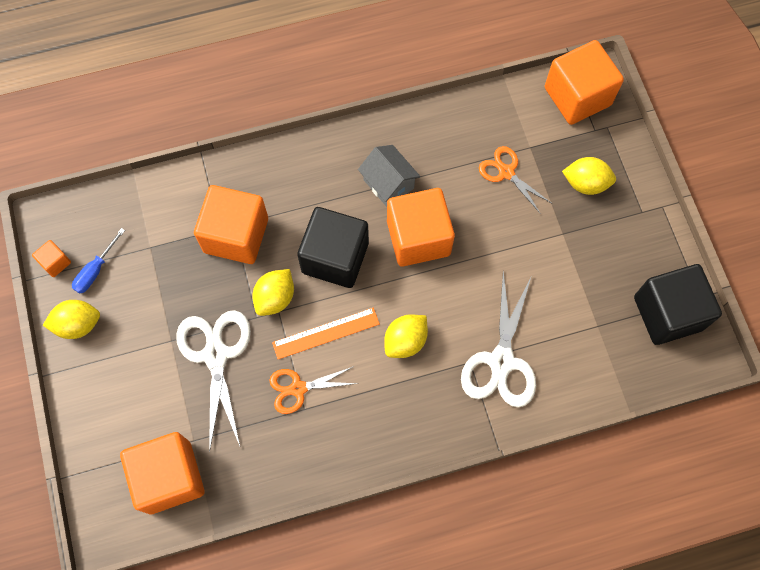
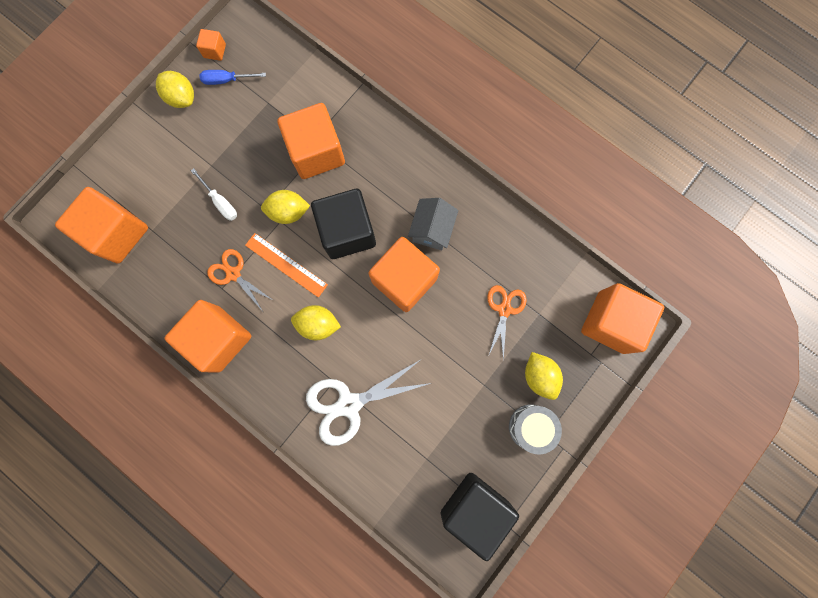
camera: 55 degrees right, 10 degrees up
white scissors [176,310,251,452] -> white screwdriver [191,168,237,221]
none -> orange cube [165,300,251,373]
none -> grey drum [509,404,562,454]

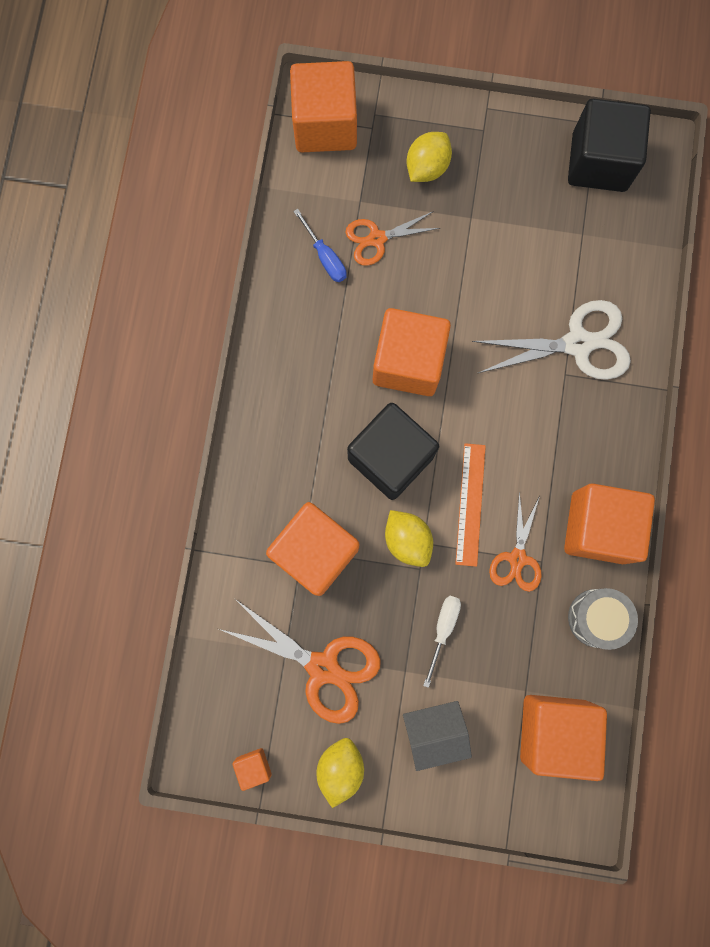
camera: 120 degrees left, 0 degrees up
blue screwdriver [199,70,266,85] -> blue screwdriver moved to [293,209,346,282]
yellow lemon [291,305,341,340] -> none
white scissors [306,360,431,446] -> white scissors turned 45 degrees counterclockwise [472,300,631,380]
grey house [408,198,458,251] -> grey house moved to [403,701,472,771]
grey drum [509,404,562,454] -> grey drum moved to [568,588,638,650]
none -> orange scissors [219,598,381,724]

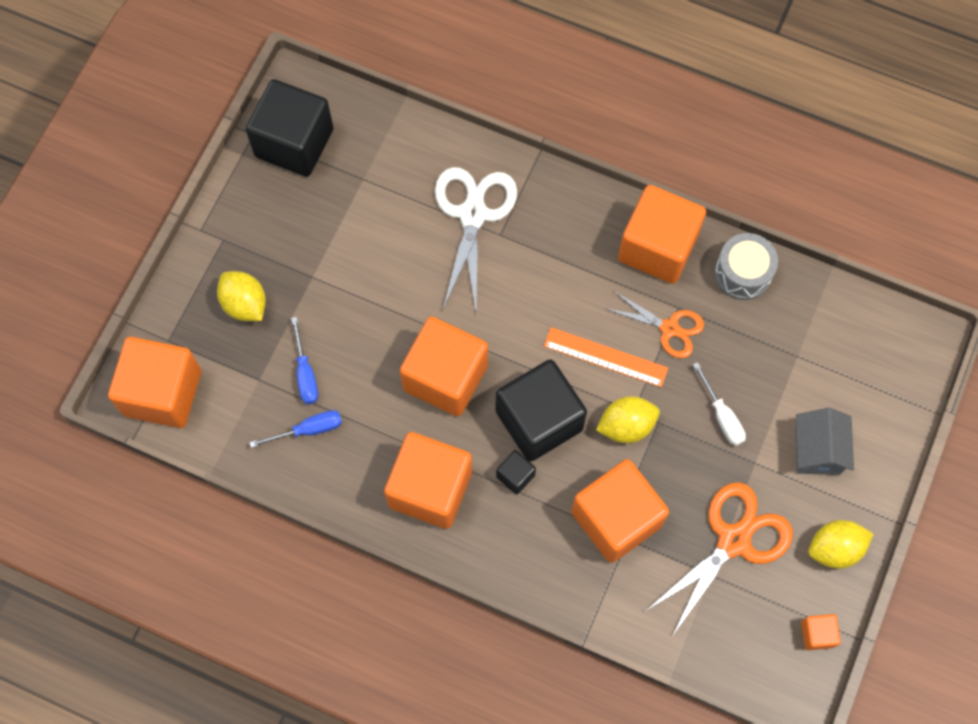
camera: 75 degrees left, 10 degrees down
yellow lemon [317,738,364,808] -> yellow lemon turned 45 degrees counterclockwise [808,520,873,569]
orange scissors [345,211,440,265] -> blue screwdriver [291,317,318,404]
white screwdriver [423,596,461,688] -> white screwdriver turned 150 degrees counterclockwise [693,362,746,446]
orange cube [520,695,607,781] -> orange cube moved to [384,432,472,529]
none -> black cube [496,450,536,494]

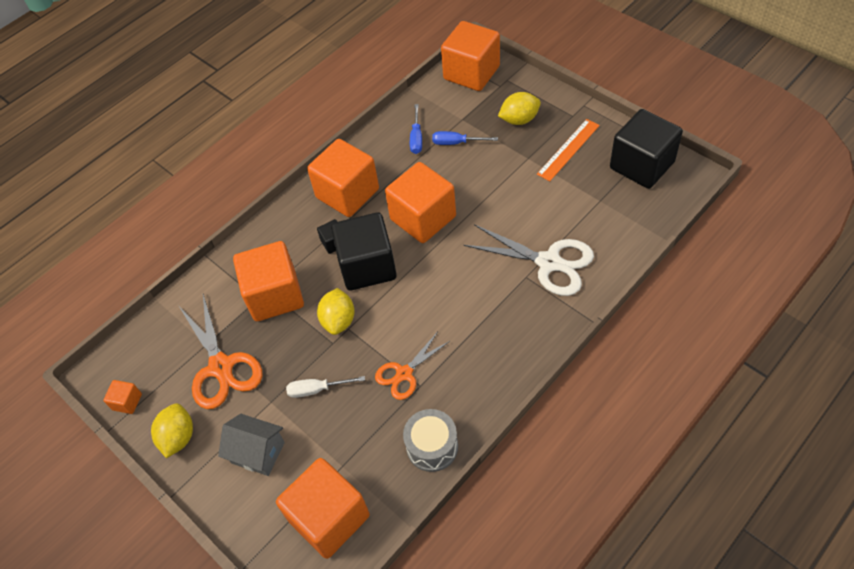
camera: 115 degrees right, 15 degrees down
orange ruler [544,327,668,387] -> orange ruler moved to [537,119,600,181]
orange cube [618,185,706,284] -> orange cube moved to [276,458,370,559]

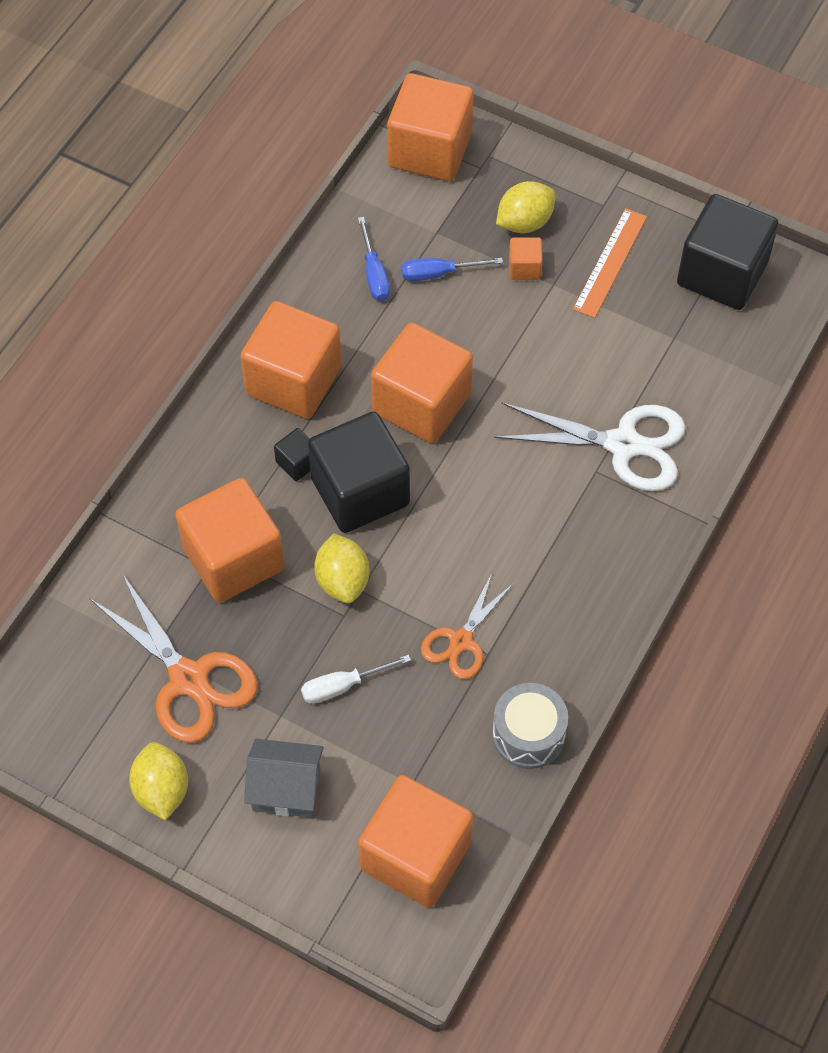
camera: 20 degrees left, 5 degrees up
orange cube [103,380,142,414] -> orange cube moved to [509,238,543,280]

